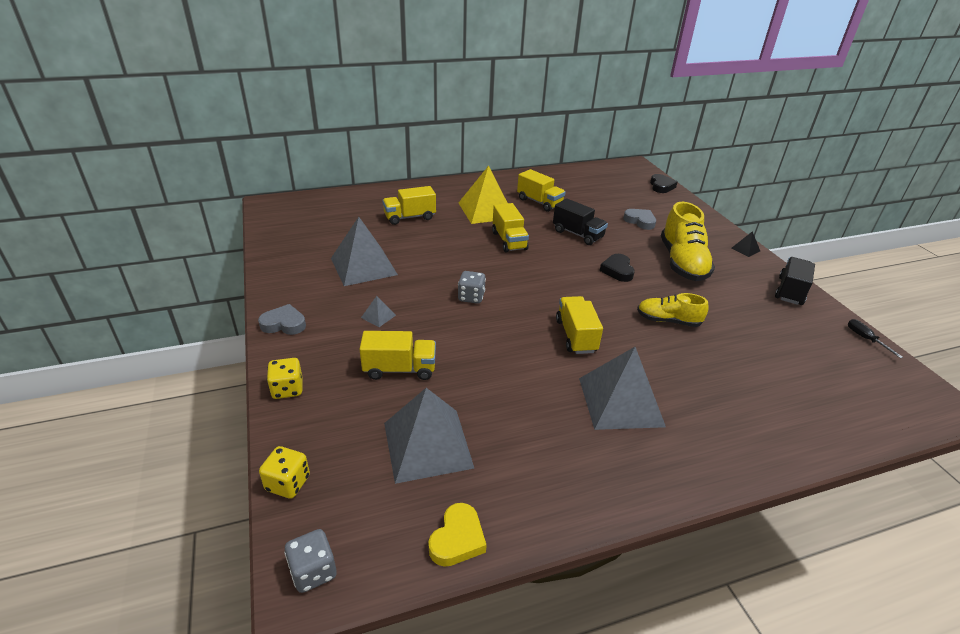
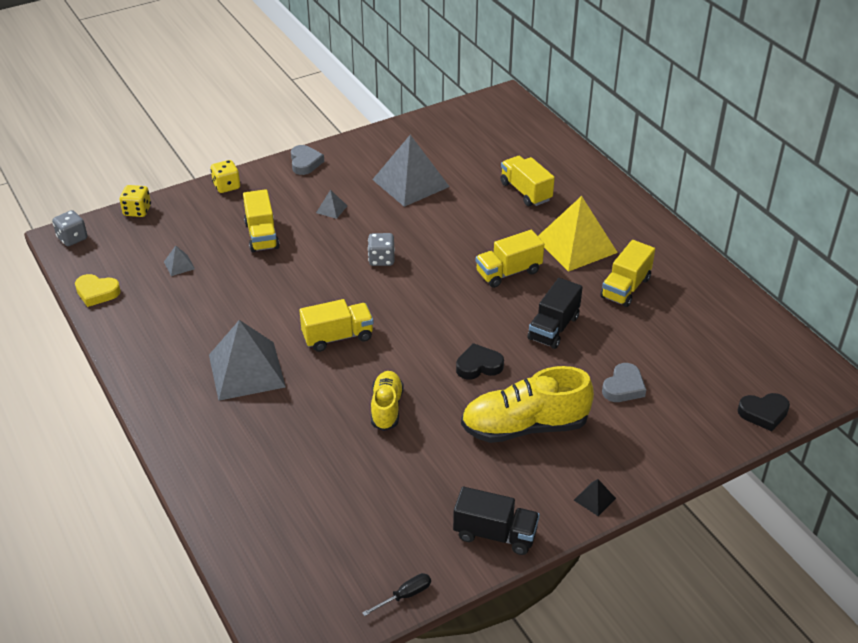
camera: 80 degrees right, 5 degrees up
grey pyramid [384,388,474,484] -> grey pyramid [164,246,195,276], size x0.41

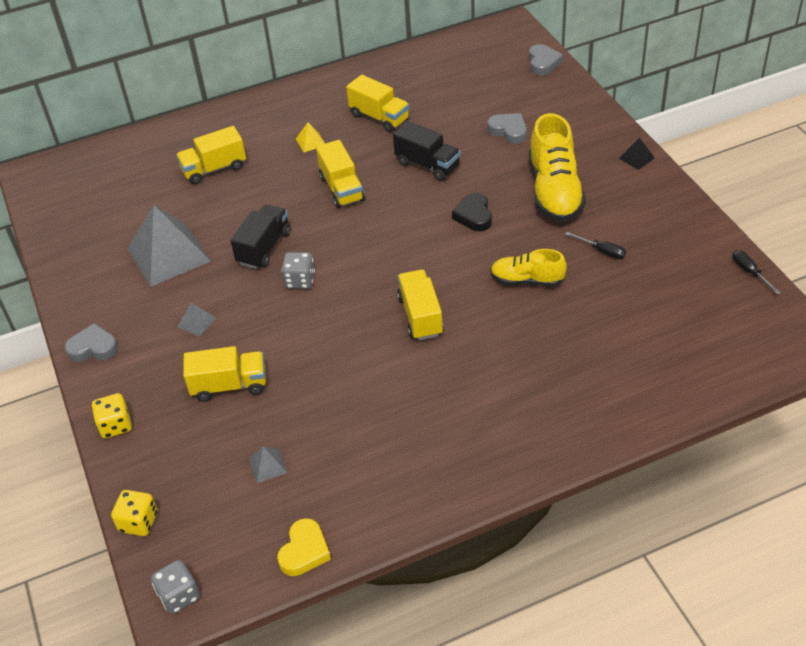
camera: 80 degrees left, 5 degrees up
grey pyramid [209,320,286,401] -> none
black truck [453,487,540,555] -> black truck moved to [230,205,291,269]
yellow pyramid [538,196,618,272] -> yellow pyramid [296,122,325,152], size x0.41
black heart [738,393,790,431] -> grey heart [529,44,563,75]
none -> black screwdriver [565,232,626,259]

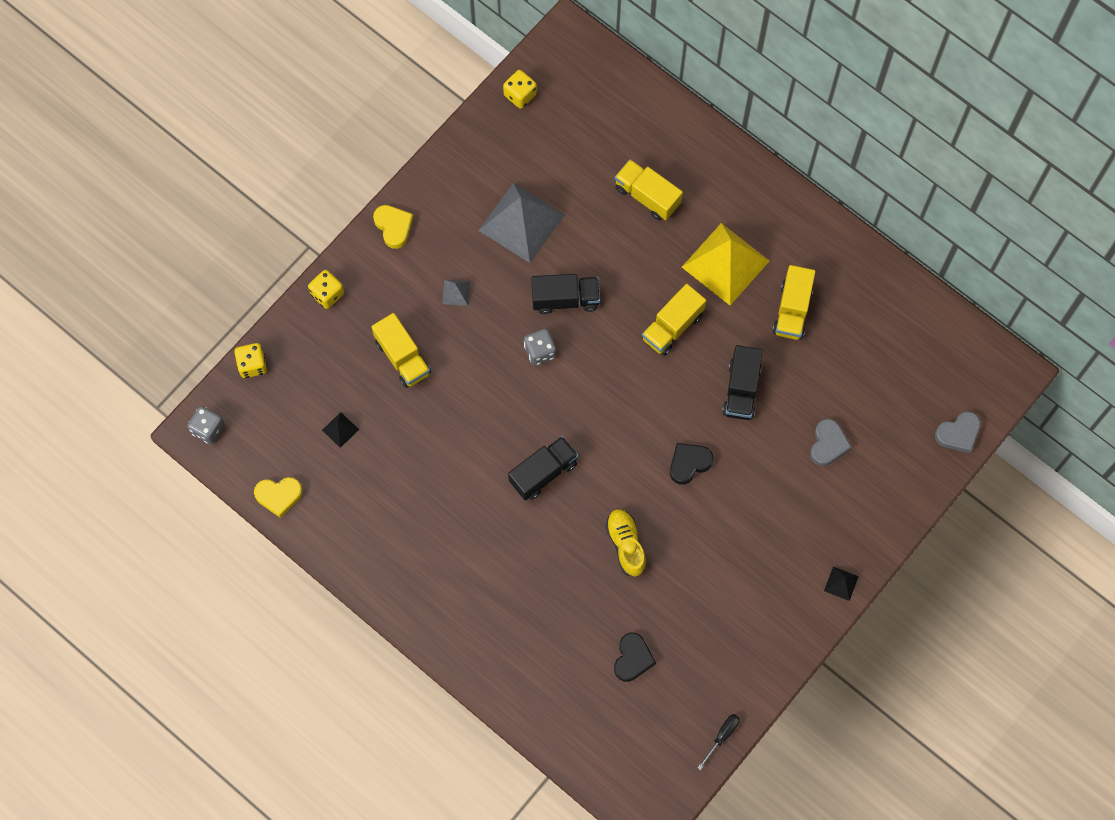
camera: 60 degrees right, 25 degrees up
grey heart [65,323,118,362] -> yellow heart [373,205,413,249]
grey pyramid [249,446,287,483] -> black pyramid [322,412,359,448]
yellow pyramid [296,122,325,152] -> yellow pyramid [682,223,769,305], size x2.43
yellow truck [397,269,444,340] -> black truck [508,436,578,500]
yellow shoe [529,113,586,222] -> none
black screwdriver [565,232,626,259] -> none
none -> yellow dice [503,70,537,109]
none -> black heart [614,632,656,682]

